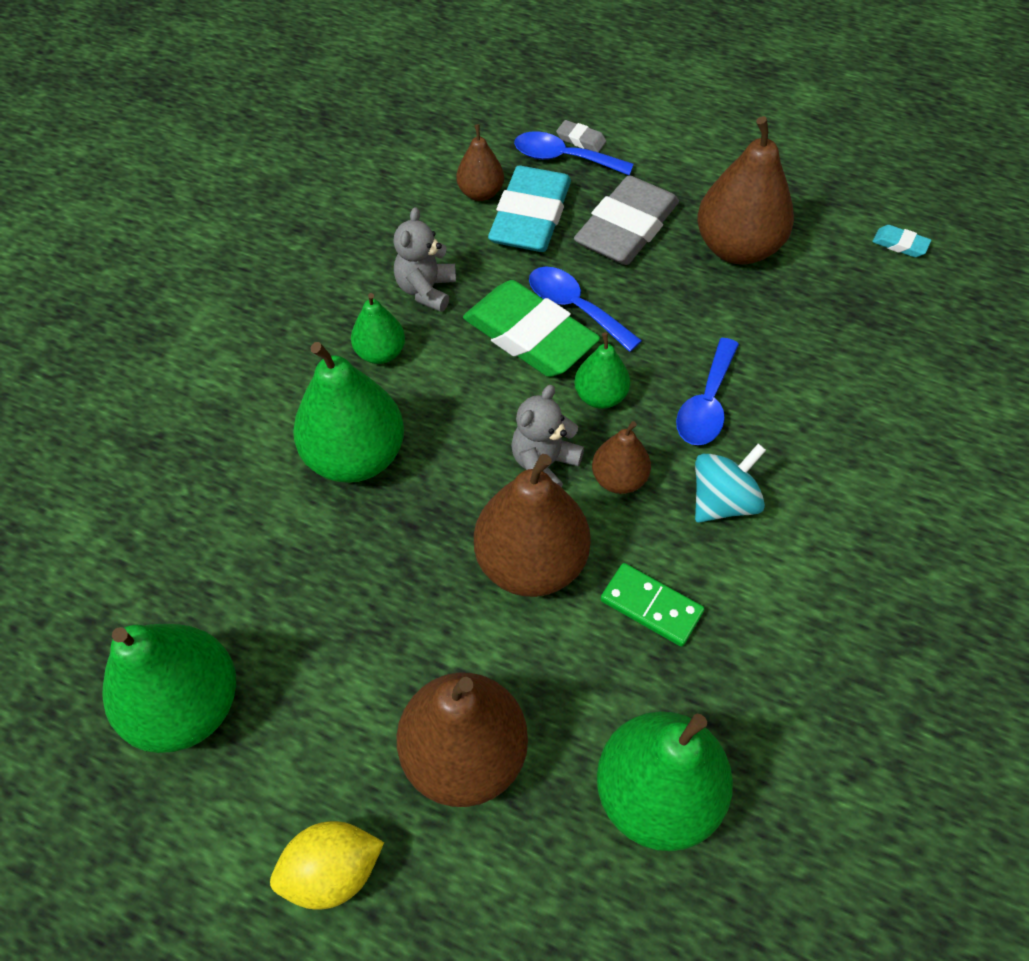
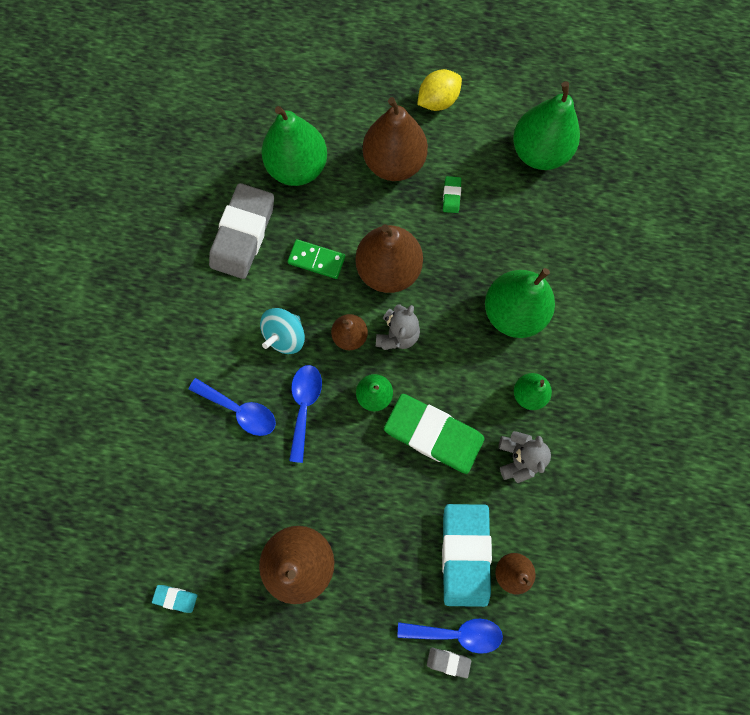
camera: 165 degrees right, 20 degrees up
blue spoon [529,267,642,352] -> blue spoon moved to [189,378,276,436]
grey eraser [574,175,679,265] -> grey eraser moved to [209,183,274,279]
none -> green eraser [443,176,461,213]

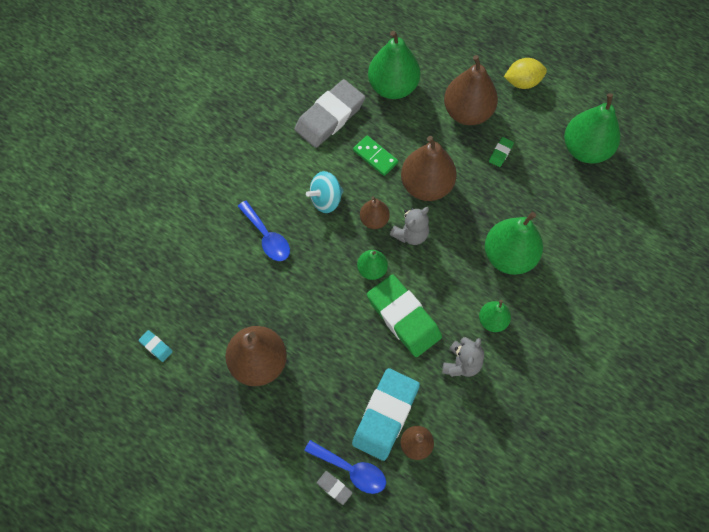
camera: 25 degrees right, 10 degrees down
blue spoon [289,365,322,463] -> none

